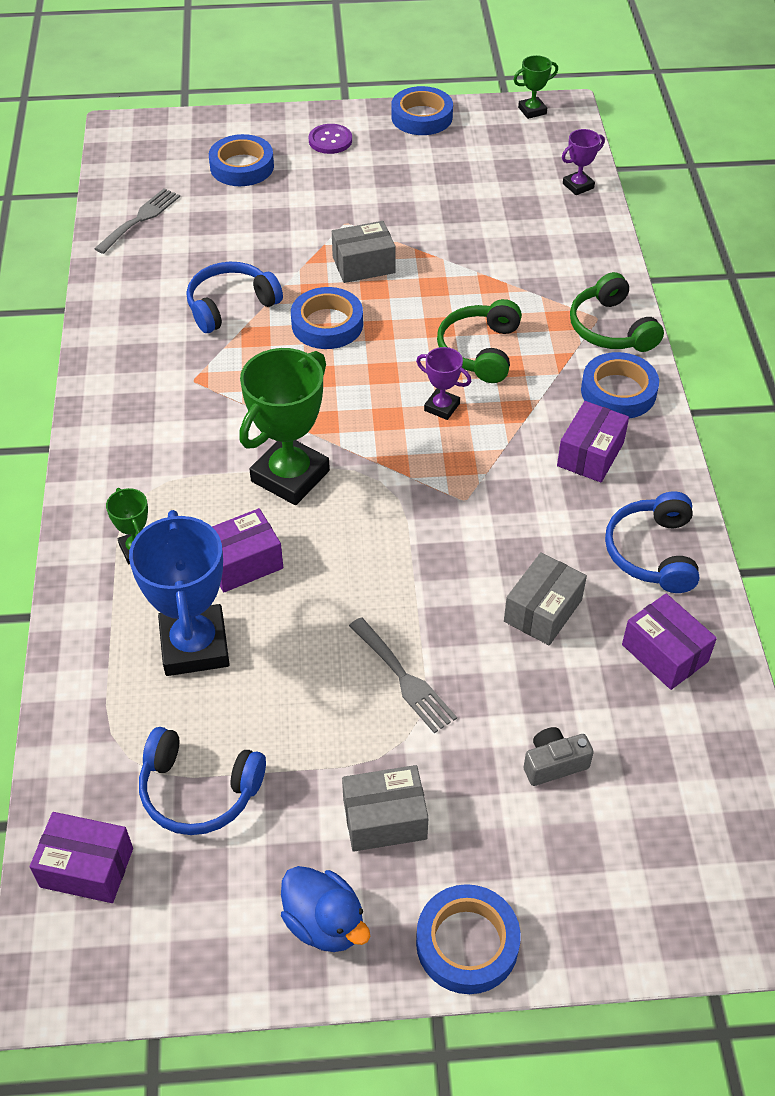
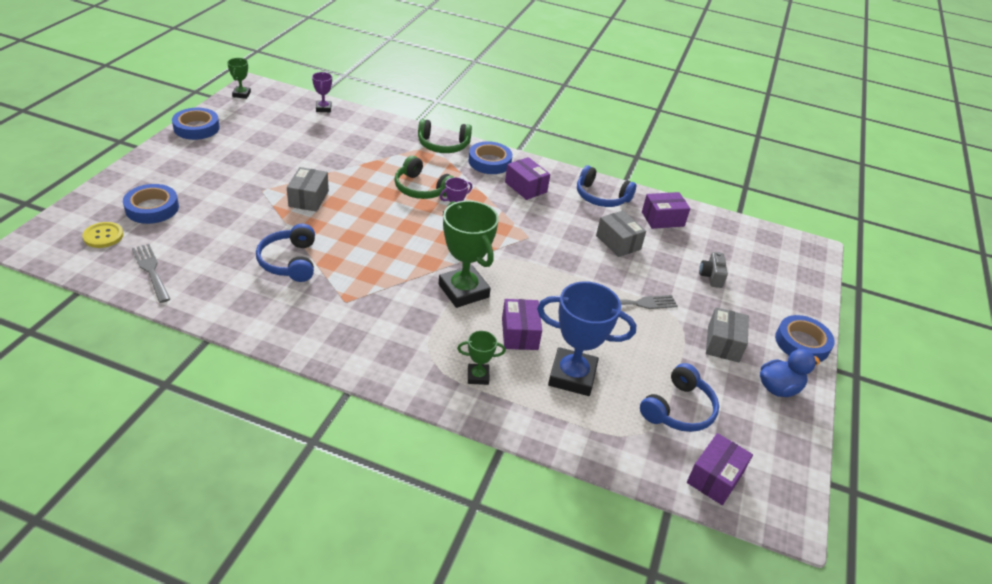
camera: 70 degrees left, 10 degrees down
blue tape [291,287,363,349] -> none
purple button [309,124,352,154] -> none
none -> yellow button [82,222,124,248]

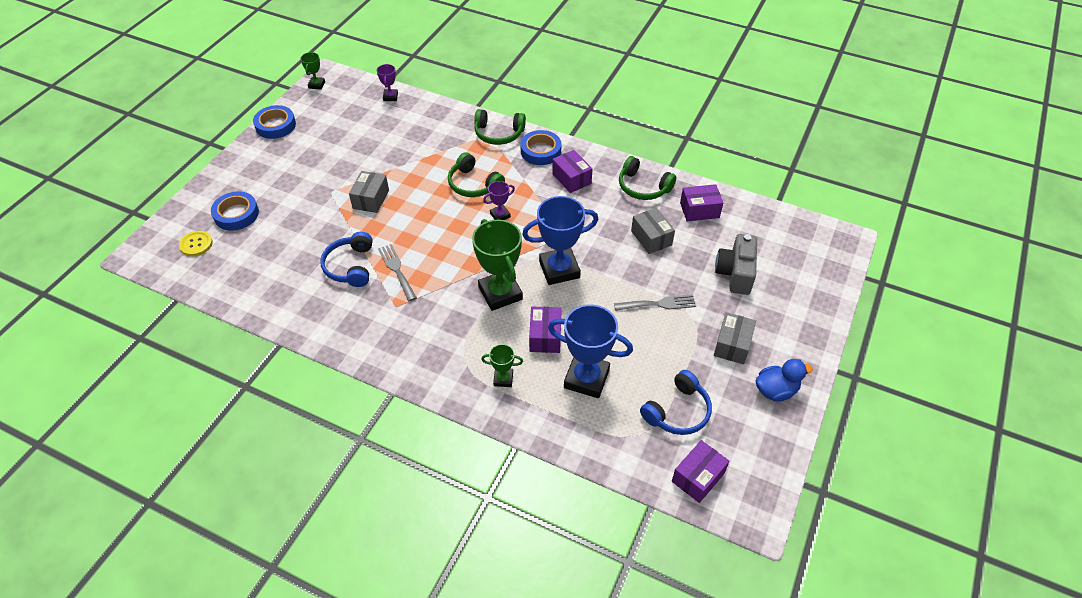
camera: 10 degrees right, 10 degrees up
grey fork [132,244,170,303] -> grey fork moved to [378,244,417,301]
blue headphones [577,165,636,207] -> green headphones [619,156,676,200]
grey camera [699,252,728,288] -> grey camera [715,234,757,295], size x1.72
blue tape [775,315,835,362] -> none
none -> blue trophy [522,196,599,285]

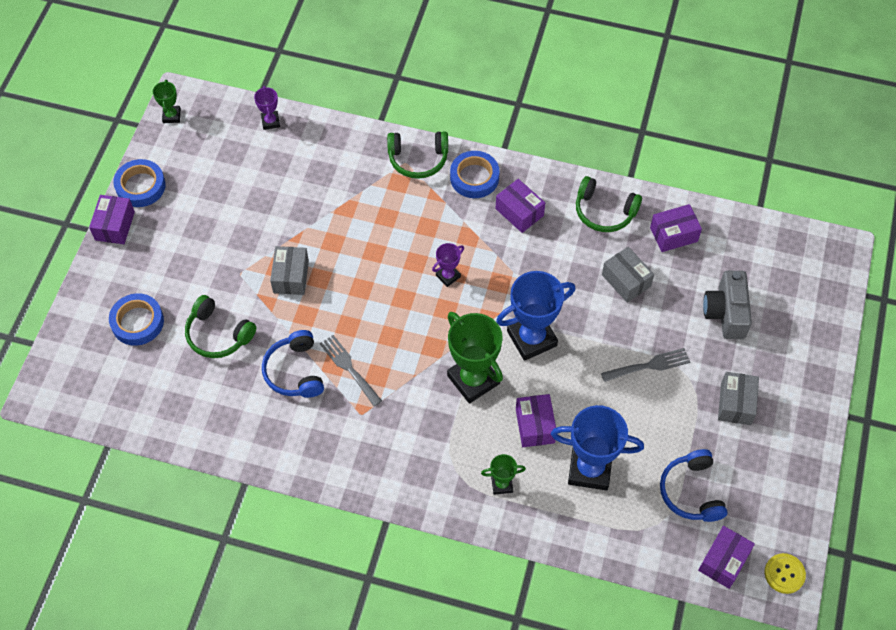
camera: 10 degrees left, 10 degrees up
yellow button [179,231,213,256] -> yellow button moved to [765,553,806,594]
green headphones [448,152,505,197] -> green headphones moved to [185,295,256,358]
blue headphones [640,370,712,435] -> blue headphones turned 135 degrees clockwise [660,449,727,522]
blue duck [756,359,813,402] -> none
none -> purple box [89,195,135,244]

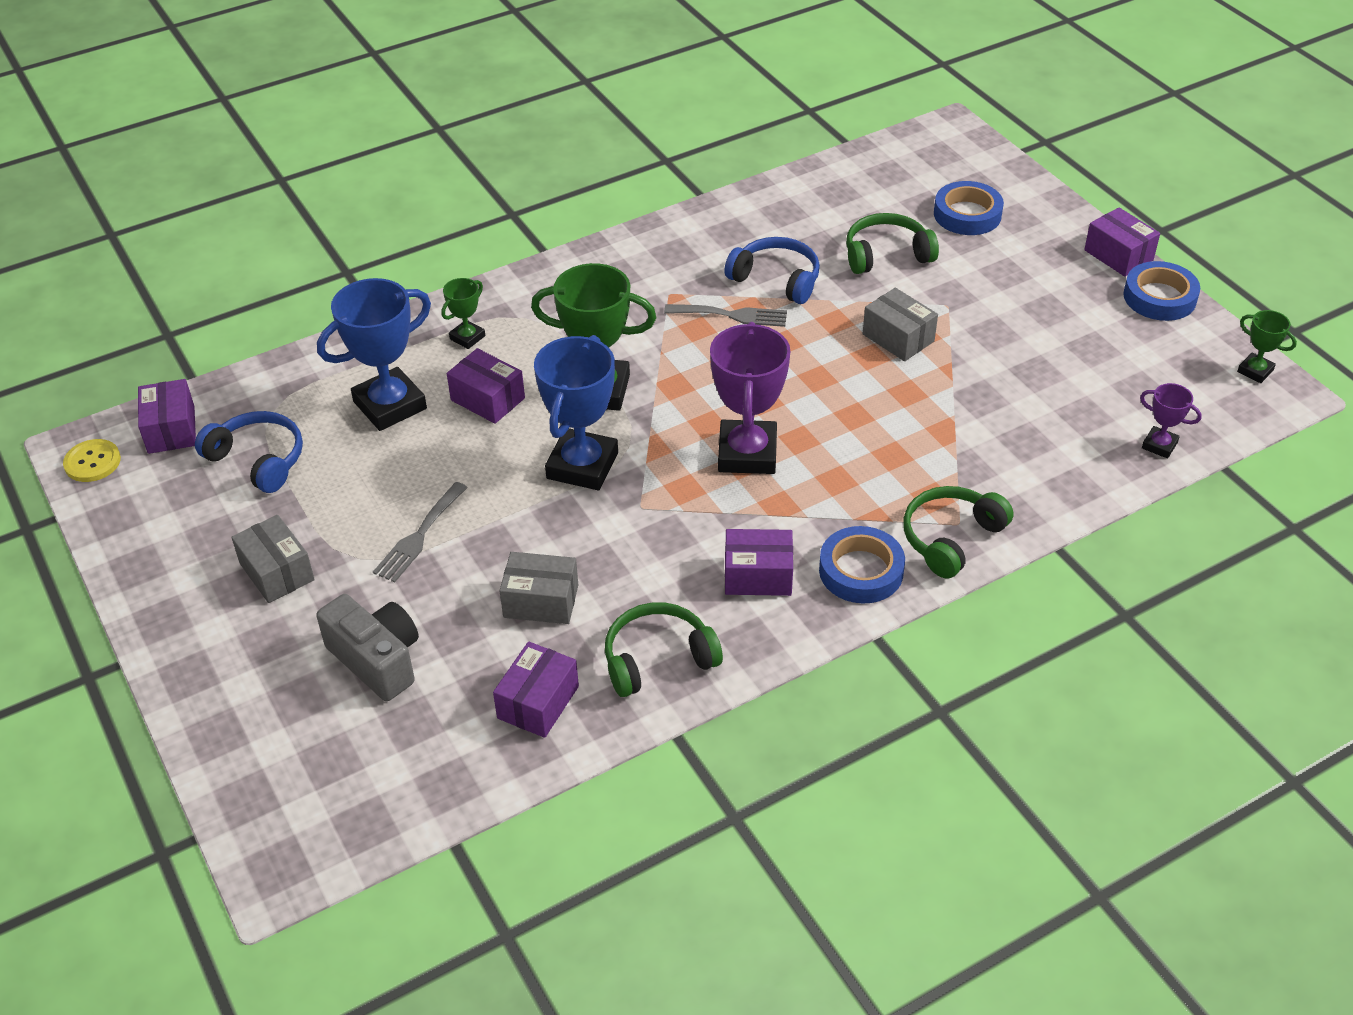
camera: 135 degrees right, 15 degrees down
purple trophy [432,243,464,287] -> purple trophy [710,322,791,474], size x2.04

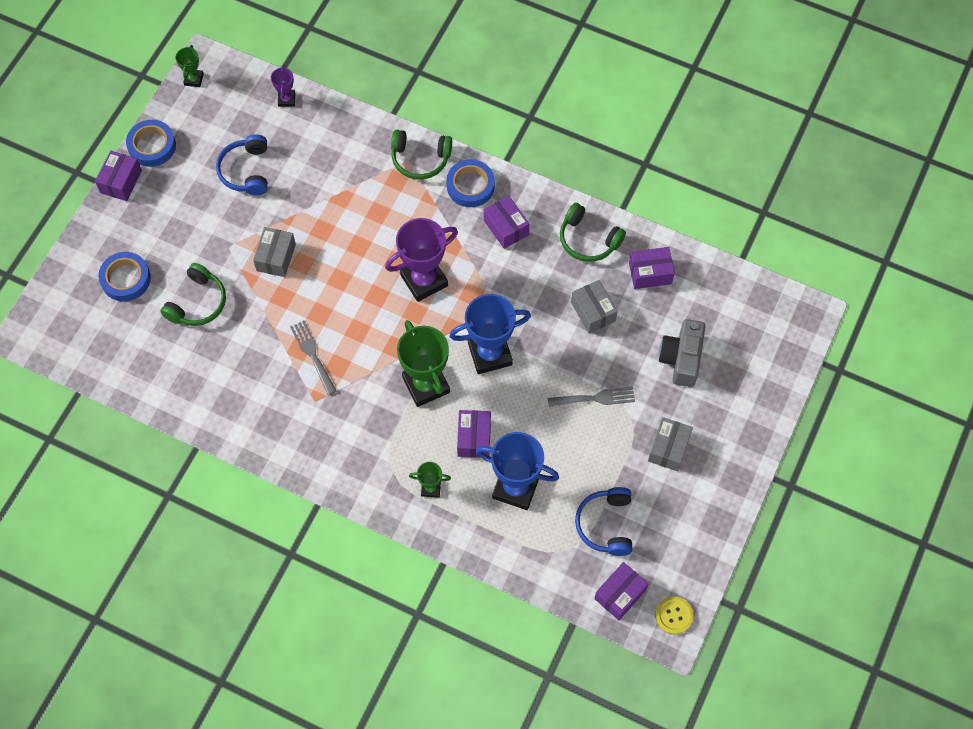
camera: 125 degrees left, 20 degrees up
blue headphones [724,237,820,304] -> blue headphones moved to [216,134,268,195]
green headphones [846,213,939,274] -> green headphones turned 105 degrees counterclockwise [160,263,226,326]

